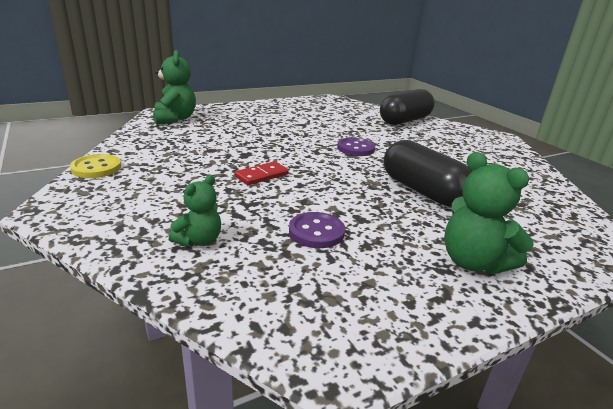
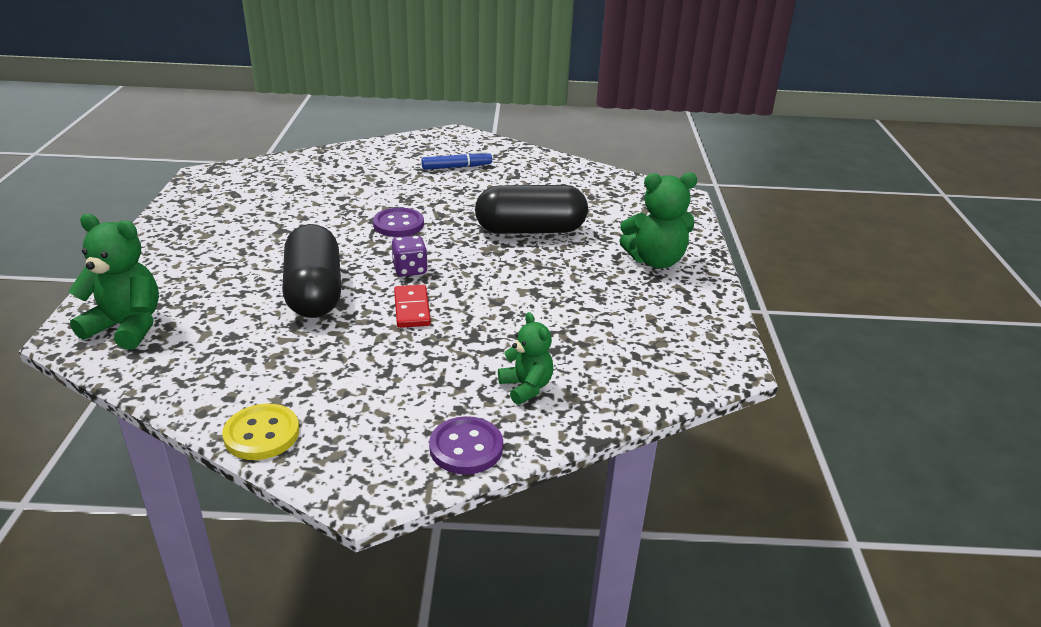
camera: 60 degrees left, 5 degrees up
purple button [289,212,345,248] -> purple button moved to [429,416,503,474]
black capsule [380,89,435,125] -> black capsule moved to [282,224,341,318]
none -> purple dice [392,235,428,276]
none -> blue marker [421,151,492,170]

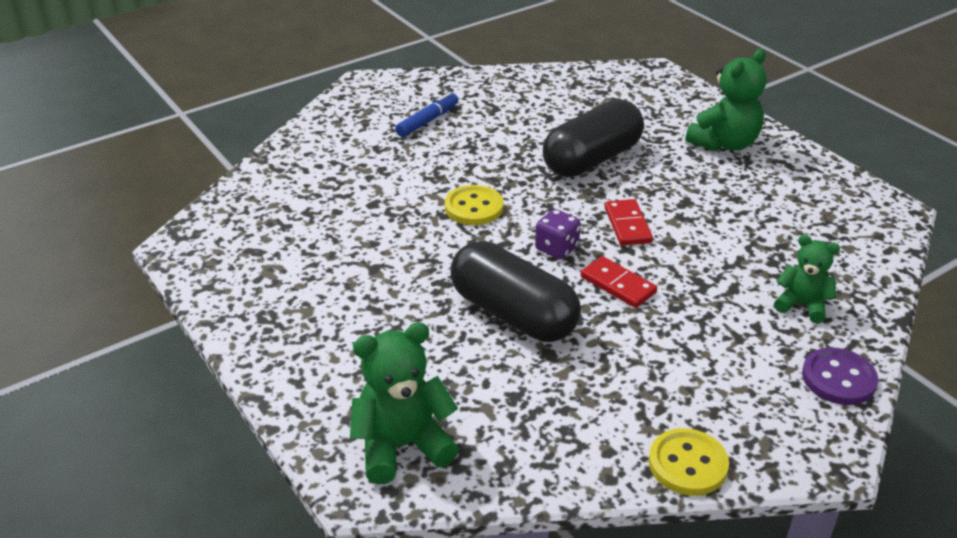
camera: 35 degrees left, 5 degrees up
purple button [373,208,424,237] -> yellow button [445,185,503,225]
none -> red domino [605,199,653,246]

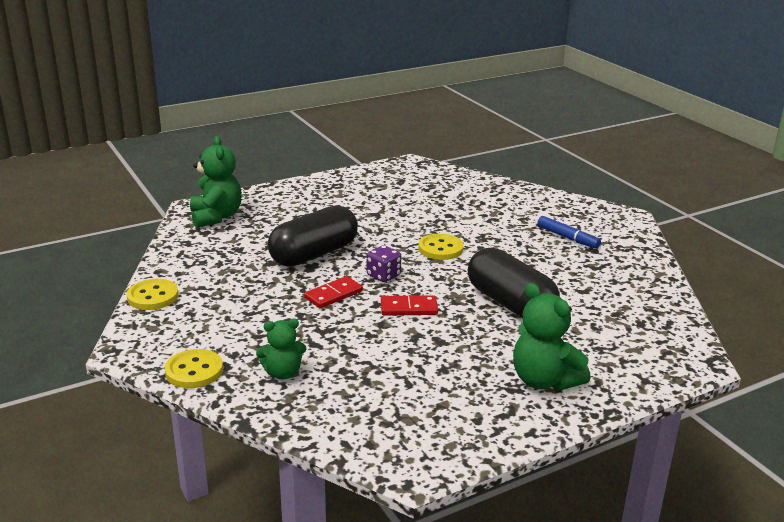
camera: 95 degrees right, 10 degrees down
green teddy bear [774,235,840,323] -> green teddy bear turned 45 degrees clockwise [256,319,306,379]
purple button [802,347,878,405] -> yellow button [165,349,223,388]

